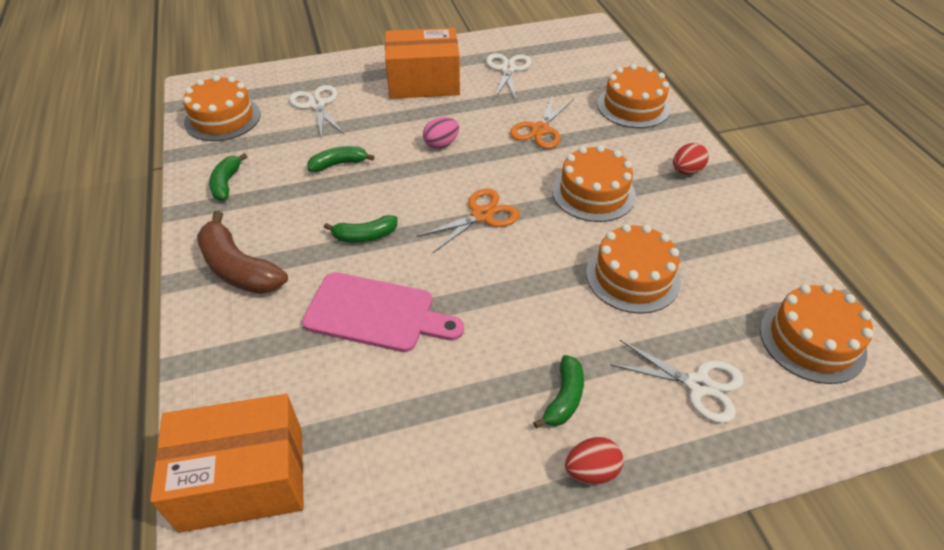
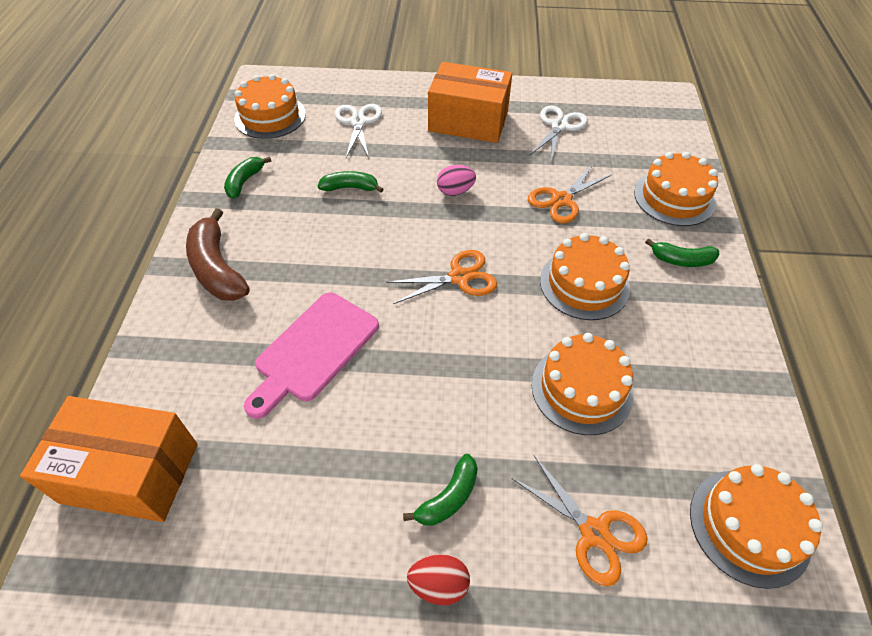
camera: 20 degrees right, 5 degrees up
pink cutting board [302,272,464,352] -> pink cutting board turned 90 degrees clockwise [244,292,379,419]
green banana [324,215,398,243] -> green banana moved to [645,239,719,267]
white scissors [610,340,744,423] -> orange scissors [511,455,647,586]
red egg [673,143,709,175] -> none

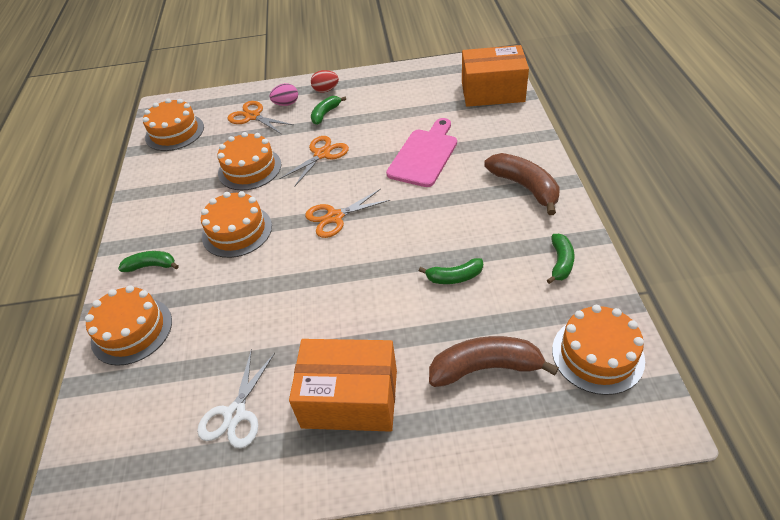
camera: 175 degrees right, 5 degrees down
white scissors [335,104,382,158] -> brown banana [429,336,559,387]
pink egg [437,165,476,196] -> pink egg moved to [270,83,298,106]
orange scissors [528,165,612,224] -> orange scissors moved to [279,136,349,187]

